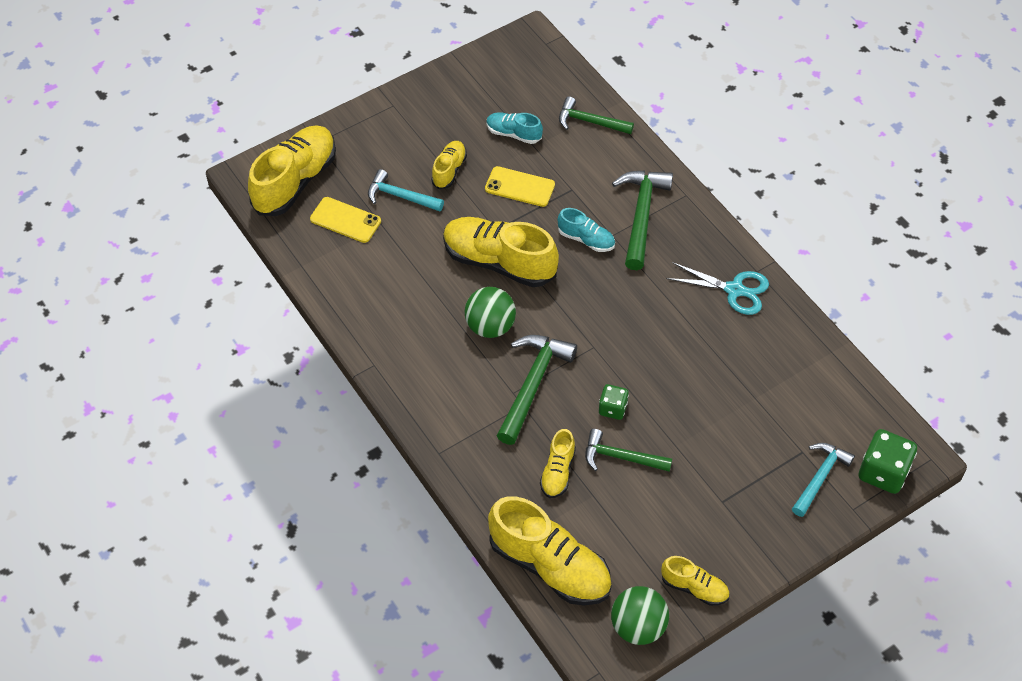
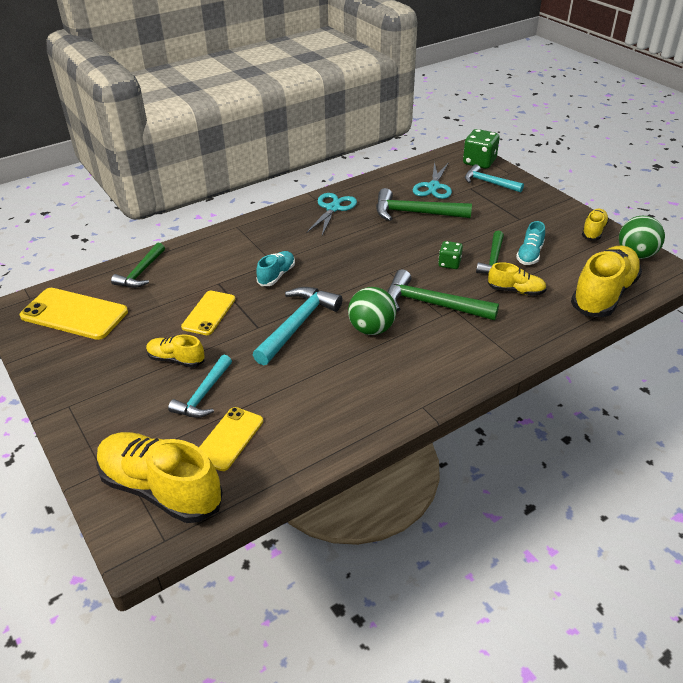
camera: 90 degrees left, 15 degrees down
yellow shoe [443,217,559,287] -> turquoise hammer [253,287,342,365]
turquoise shoe [486,112,543,144] -> turquoise shoe moved to [516,221,545,265]
green hammer [612,170,673,270] -> green hammer moved to [376,188,472,221]
none -> yellow phone [20,288,128,340]
none -> turquoise scissors [413,162,452,199]

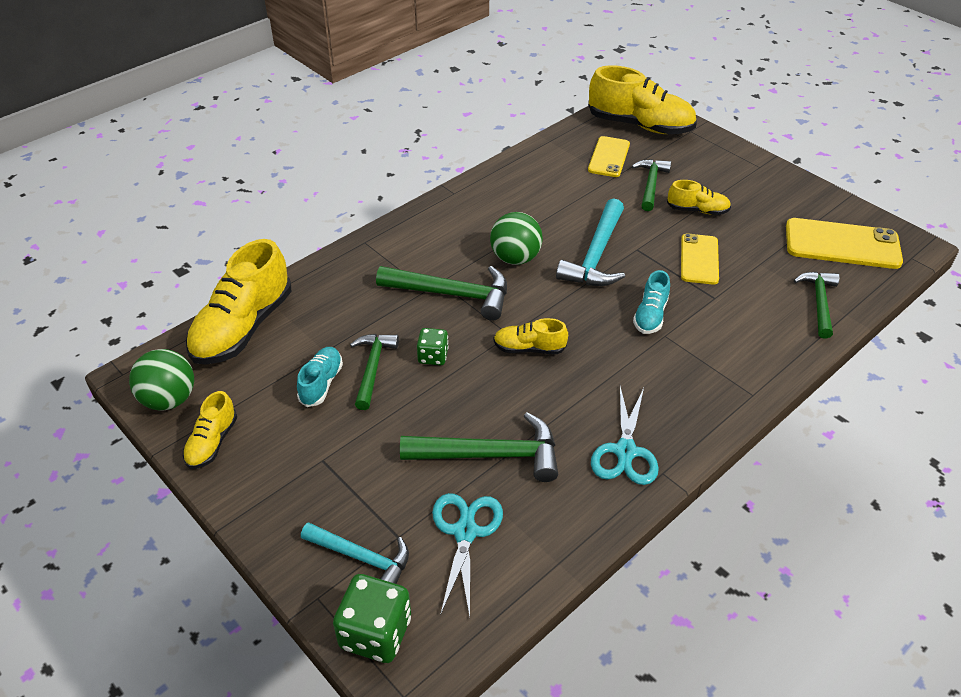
camera: 170 degrees right, 5 degrees up
turquoise hammer [168,355,232,418] -> green hammer [632,159,671,211]
yellow shoe [488,262,547,296] -> yellow shoe moved to [494,318,568,354]

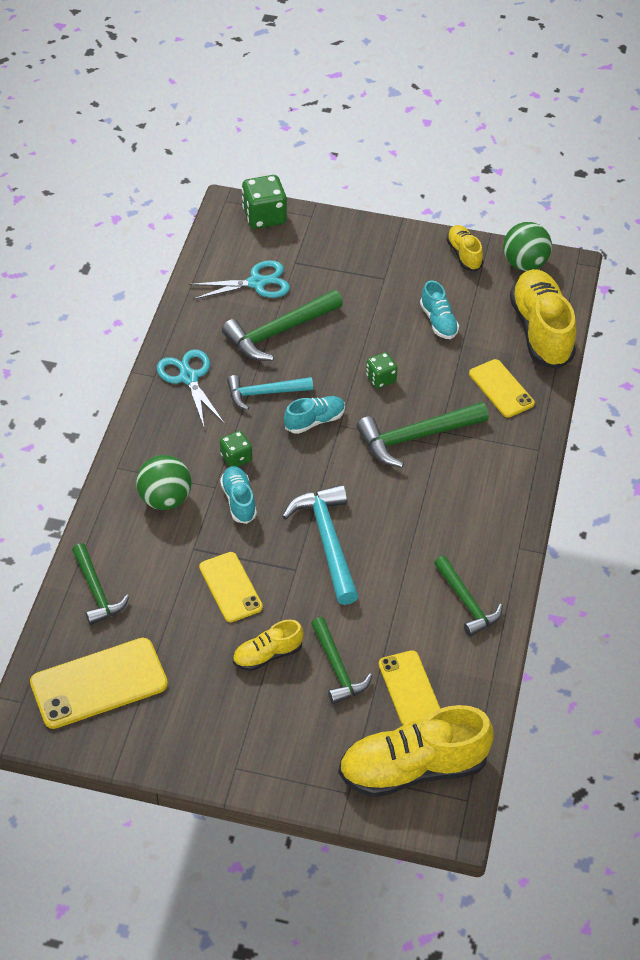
camera: 145 degrees right, 5 degrees up
turquoise hammer [301,522,409,584] -> turquoise hammer moved to [227,375,313,410]
green hammer [350,334,399,410] -> green hammer moved to [434,556,503,636]
turquoise scissors [432,493,503,617] -> turquoise scissors turned 75 degrees counterclockwise [189,260,290,300]
green ball [490,212,543,265] -> green ball moved to [136,455,192,510]
yellow shoe [494,318,568,354] -> turquoise shoe [284,396,345,434]
none -> green dice [220,431,252,467]
none -> yellow phone [469,359,535,418]

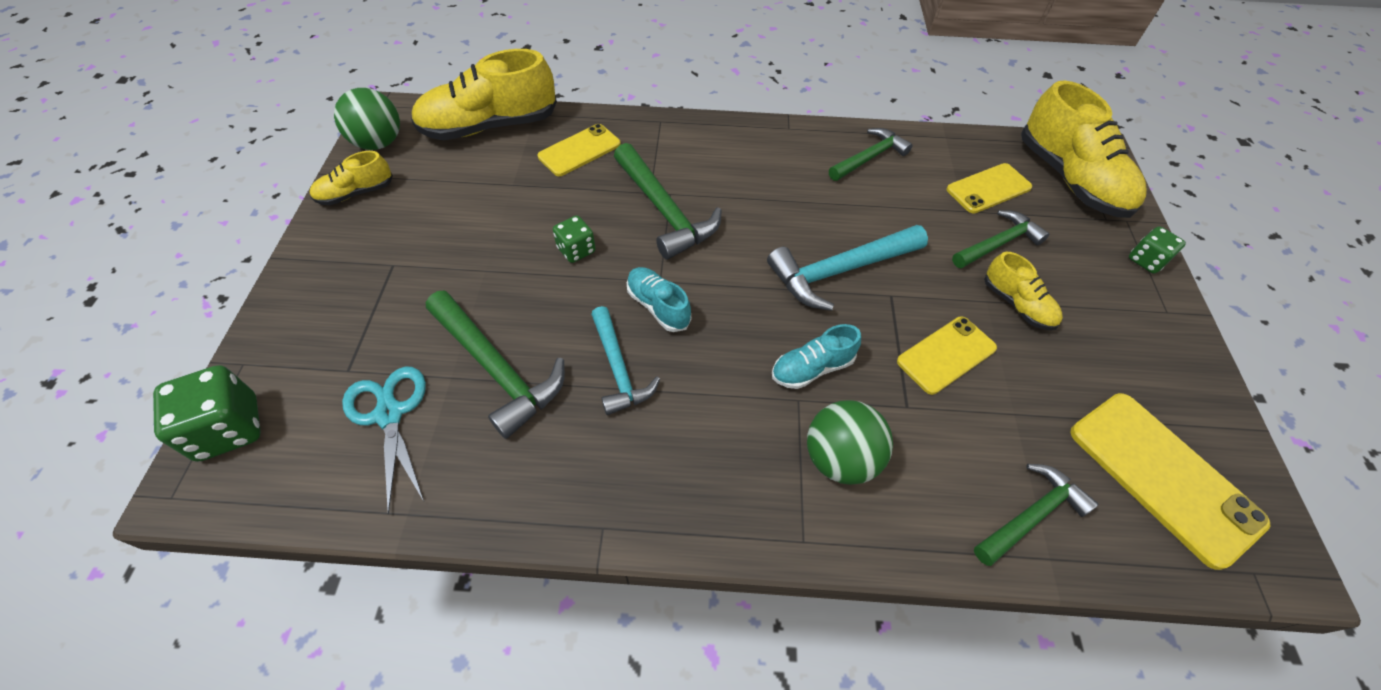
camera: 100 degrees left, 5 degrees up
turquoise scissors [157,349,224,427] -> none
green dice [220,431,252,467] -> green dice moved to [1129,226,1186,274]
turquoise shoe [420,280,459,339] -> none

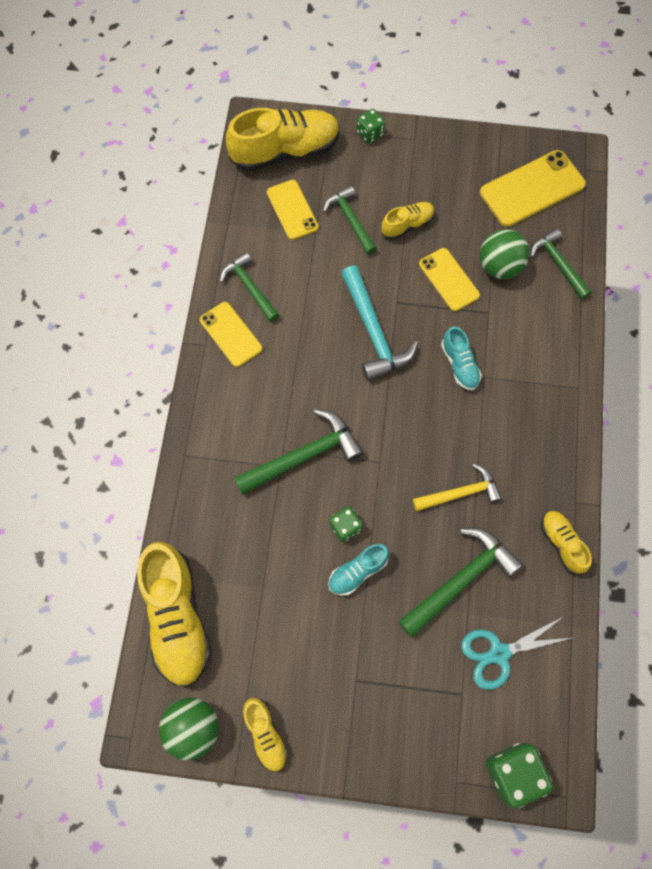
camera: 85 degrees left, 15 degrees up
yellow phone [538,124,621,176] -> yellow phone moved to [200,302,262,367]
turquoise hammer [591,306,660,415] -> yellow hammer [413,463,502,511]
turquoise shoe [627,267,691,332] -> turquoise shoe moved to [328,544,389,596]
green ball [807,400,893,485] -> green ball moved to [480,229,530,279]
none -> yellow shoe [541,511,592,574]

